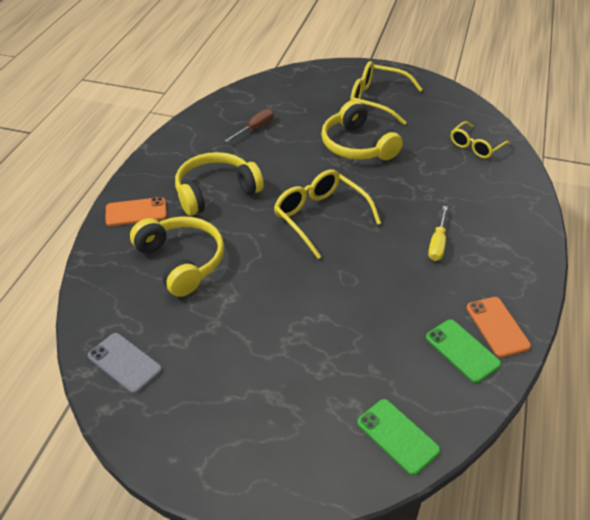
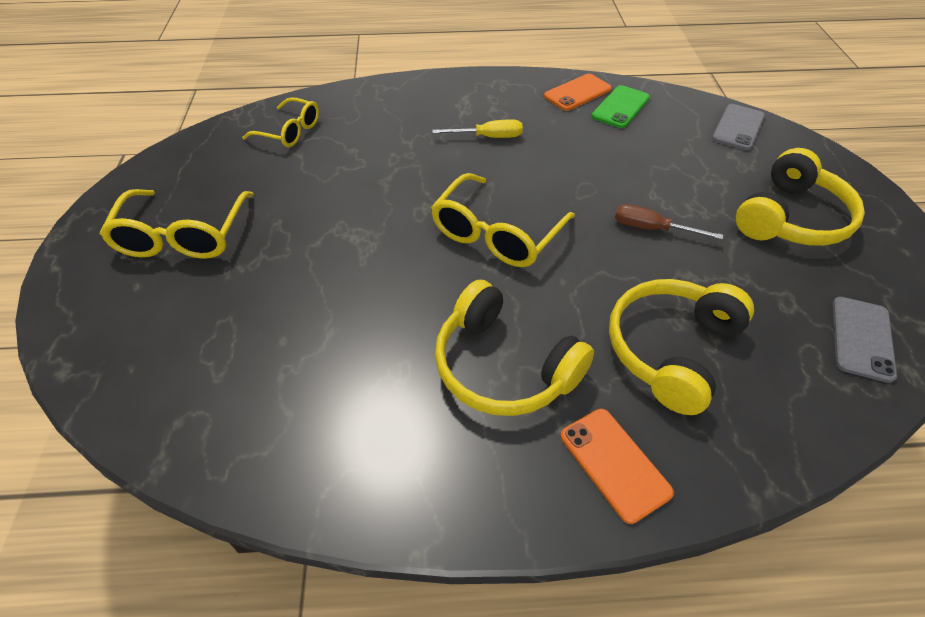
camera: 110 degrees left, 5 degrees up
brown screwdriver [224,109,274,142] -> brown screwdriver moved to [615,204,723,240]
yellow headphones [321,100,403,160] -> yellow headphones moved to [736,148,865,246]
green phone [357,399,441,475] -> grey phone [712,104,765,150]

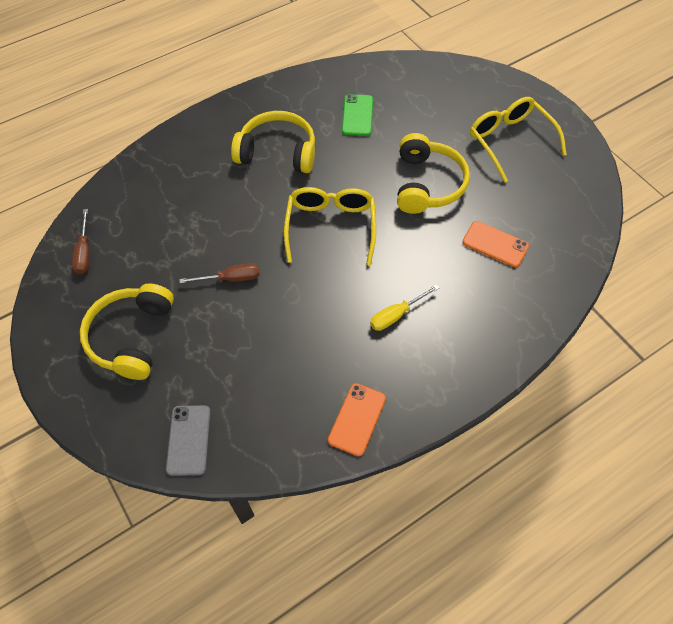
camera: 150 degrees right, 10 degrees up
yellow glasses [242,97,319,147] -> none
orange phone [560,409,674,524] -> orange phone moved to [462,221,529,267]
green phone [592,85,650,128] -> green phone moved to [342,94,373,136]
yellow headphones [609,279,754,415] -> yellow headphones moved to [397,133,470,214]
grey phone [833,297,897,383] -> brown screwdriver [72,209,90,274]

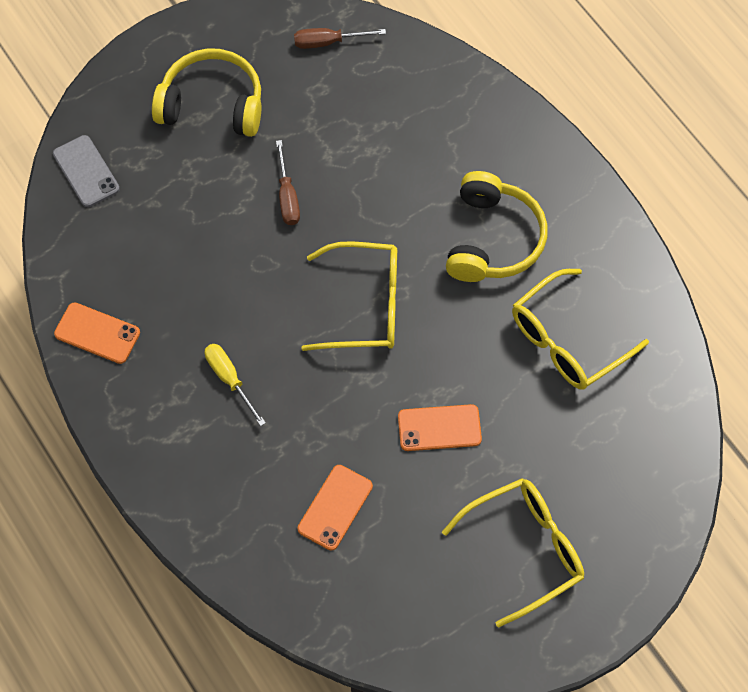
camera: 90 degrees right, 5 degrees up
grey phone [166,405,211,476] -> grey phone turned 60 degrees clockwise [53,135,120,207]
green phone [342,94,373,136] -> yellow glasses [512,269,649,390]
yellow headphones [397,133,470,214] -> orange phone [398,404,482,451]

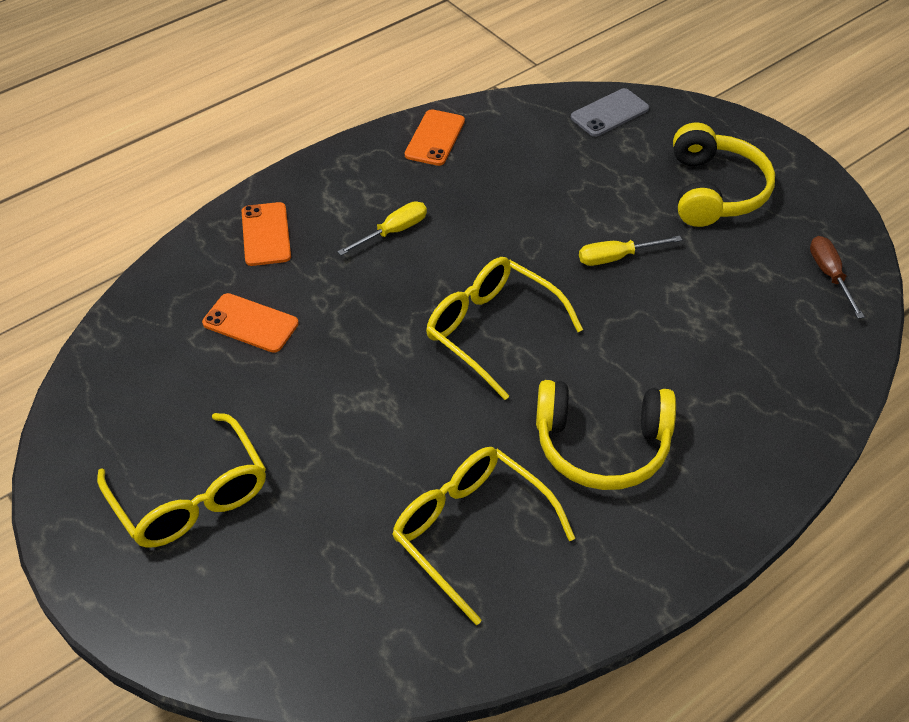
camera: 85 degrees right, 15 degrees down
brown screwdriver [276,140,300,225] -> yellow screwdriver [579,236,682,266]
yellow glasses [301,241,397,351] -> yellow glasses turned 135 degrees clockwise [426,257,583,400]
orange phone [398,404,482,451] -> orange phone moved to [242,202,291,266]

